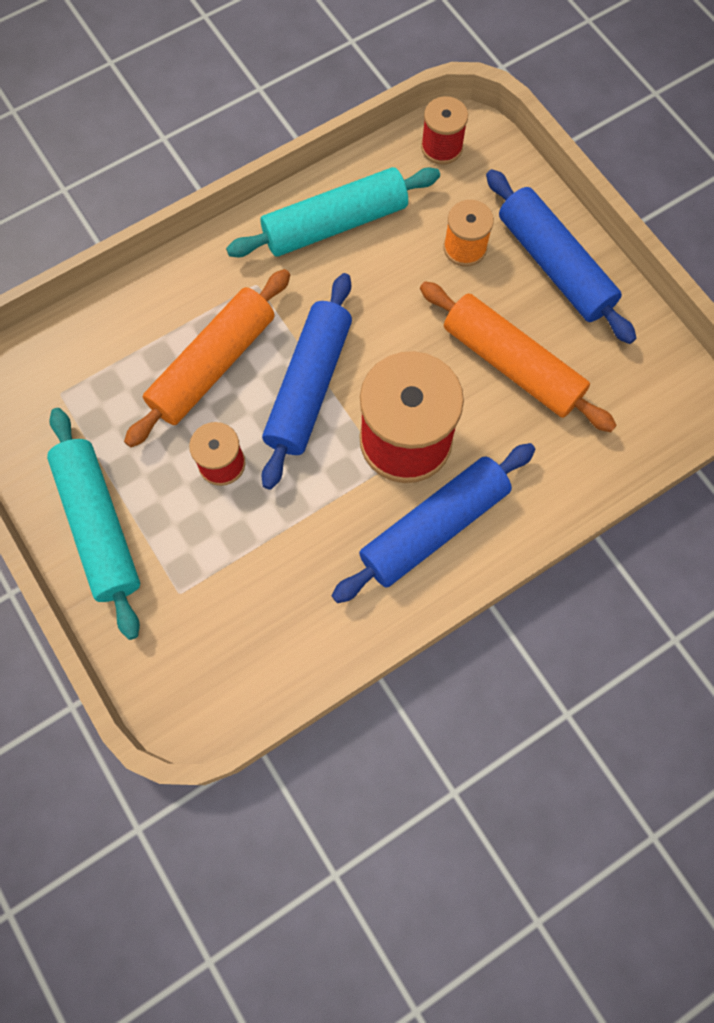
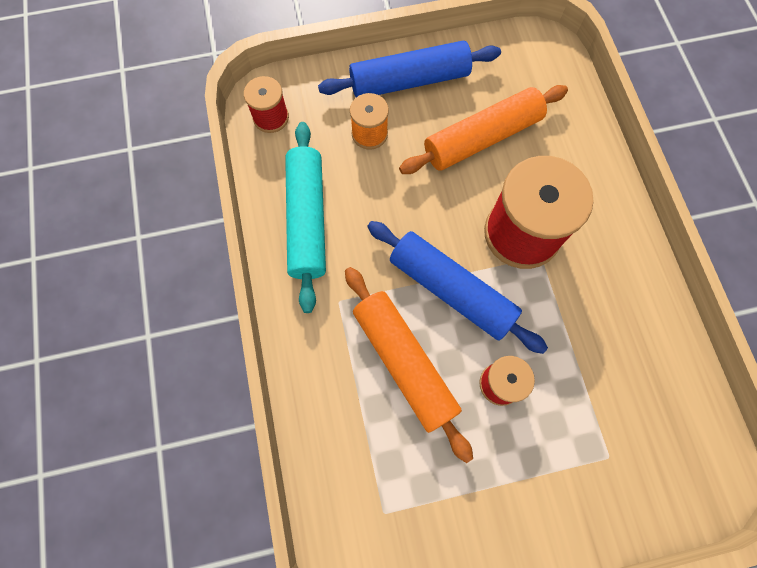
camera: 70 degrees left, 0 degrees up
turquoise rolling pin [47,408,140,640] -> none
blue rolling pin [332,443,535,603] -> none

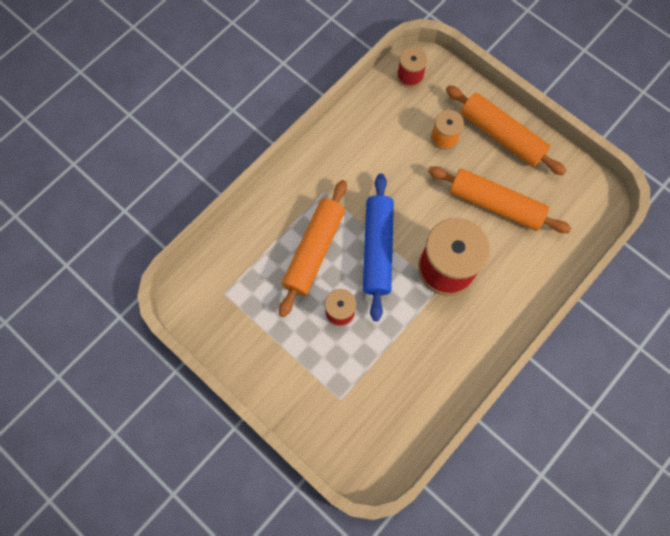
camera: 55 degrees right, 0 degrees up
turquoise rolling pin [285,122,326,313] -> none
blue rolling pin [318,40,501,97] -> orange rolling pin [446,85,566,175]

